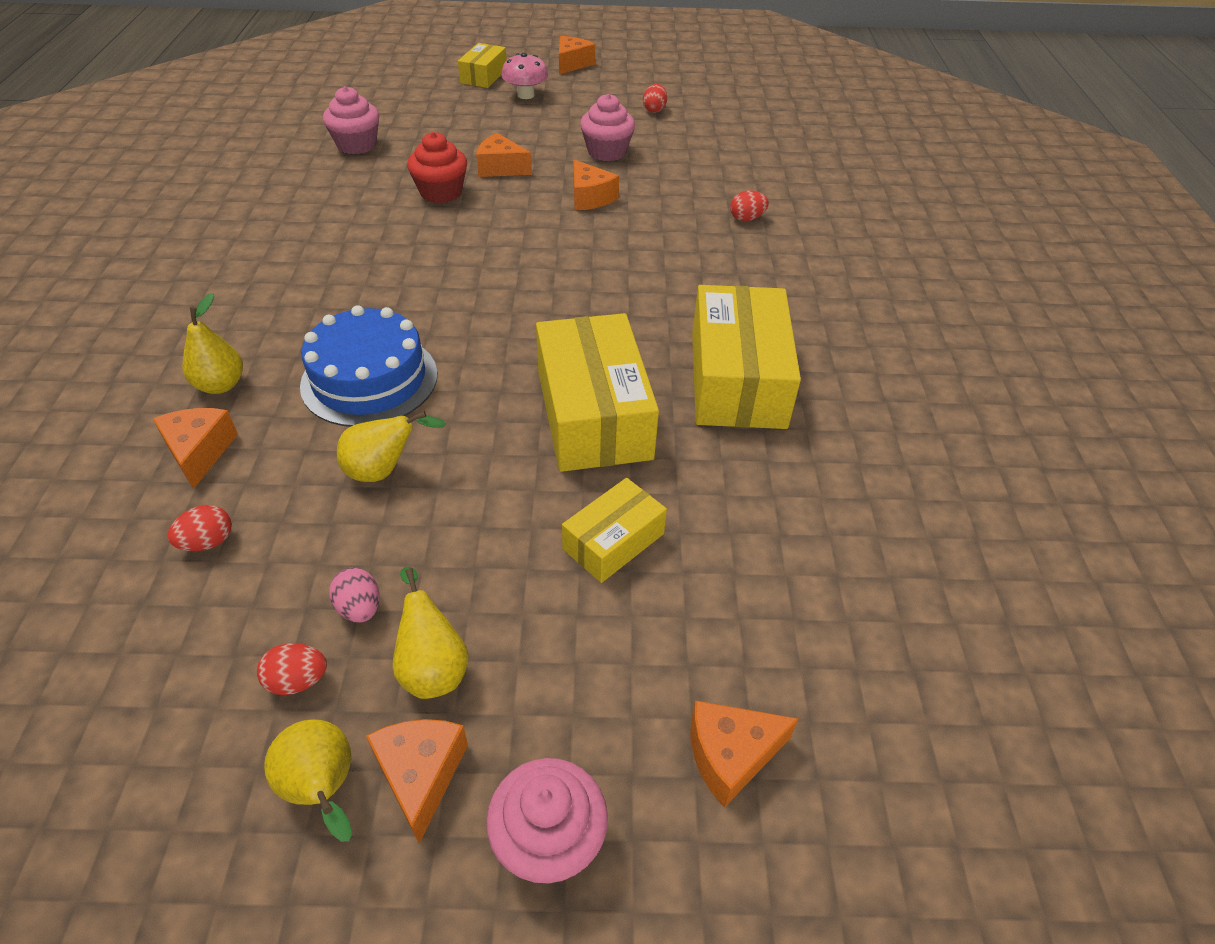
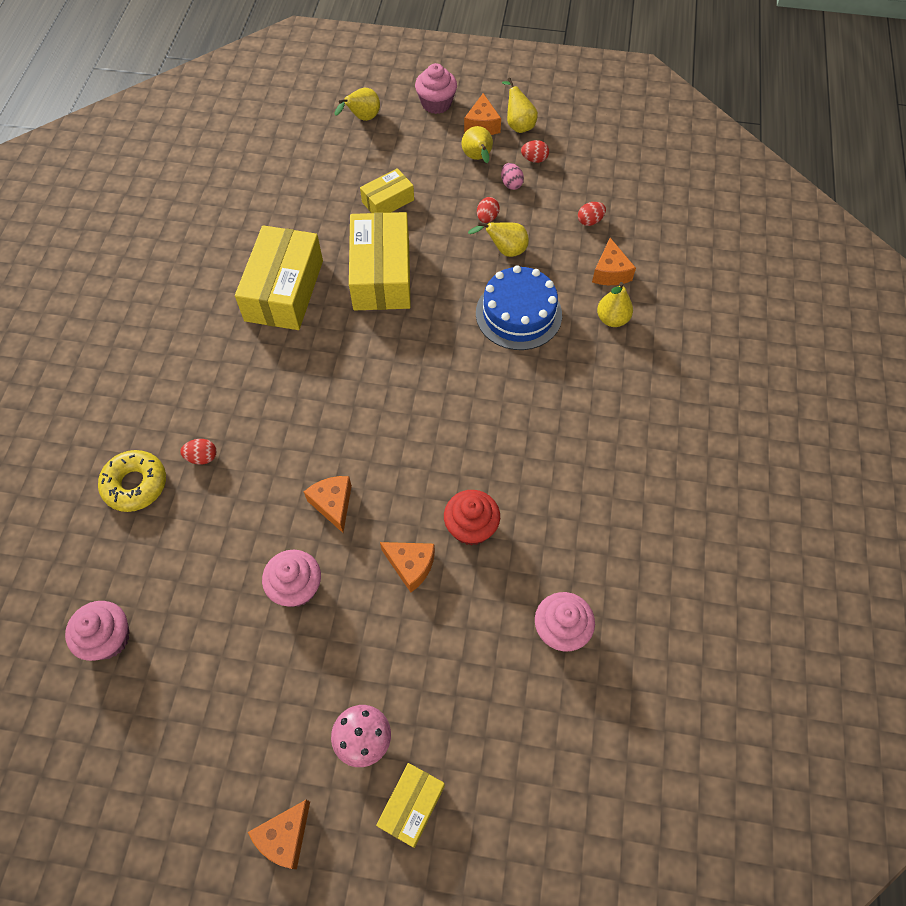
camera: 170 degrees left, 15 degrees up
red egg [643,84,667,113] -> red egg moved to [477,197,500,223]
orange cheese [691,701,798,808] -> yellow pear [334,88,380,121]
none -> pink cupcake [65,601,129,661]
none -> yellow donut [98,450,166,512]

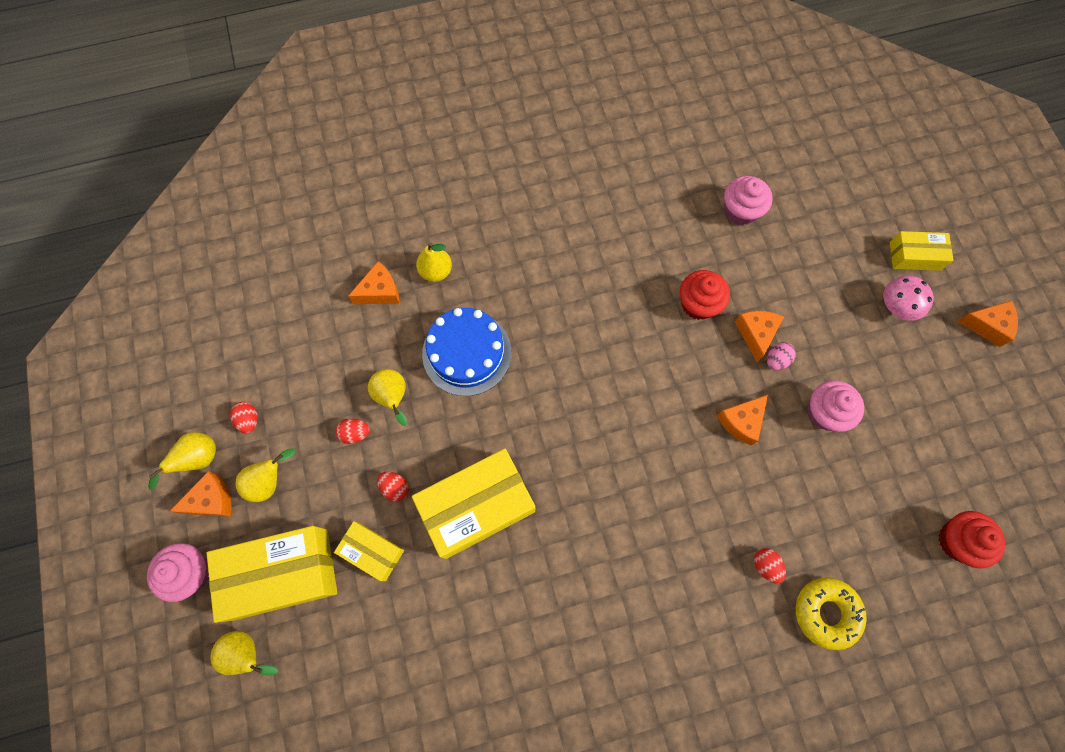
camera: 115 degrees left, 10 degrees up
pink cupcake [65,601,129,661] -> red cupcake [939,511,1005,568]
yellow box [235,225,323,330] -> yellow box moved to [207,526,337,623]
pink egg [501,163,524,190] -> pink egg moved to [767,342,796,370]
red egg [578,202,606,226] -> red egg moved to [377,472,409,502]

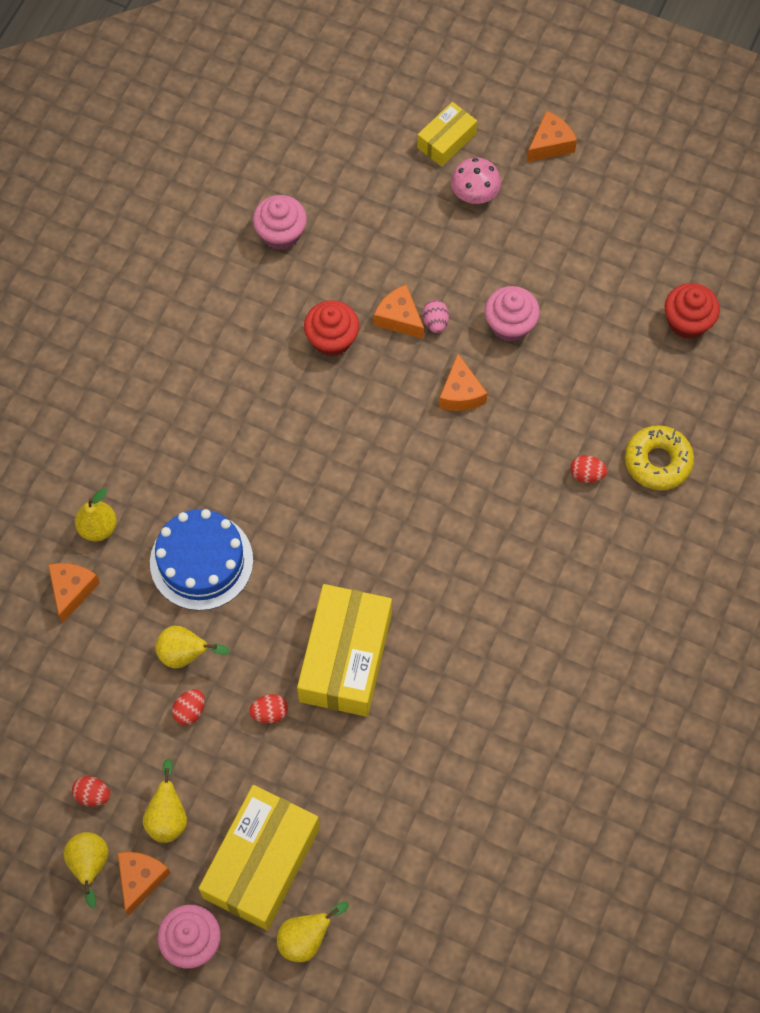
camera: 50 degrees left, 5 degrees down
yellow box [334,521,404,581] -> none

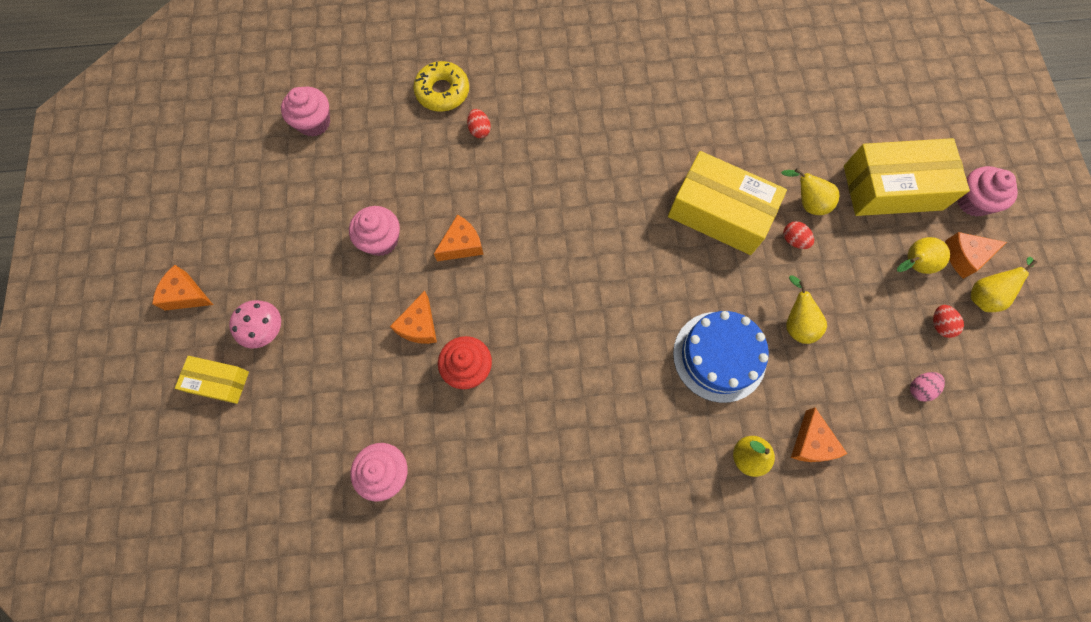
camera: 120 degrees left, 5 degrees up
orange cheese [48,563,100,623] -> orange cheese turned 75 degrees counterclockwise [791,407,847,462]
red egg [172,689,205,725] -> none
yellow pear [277,902,349,962] -> yellow pear moved to [781,168,839,215]
yellow box [297,584,392,717] -> yellow box turned 45 degrees clockwise [668,151,787,255]
pink egg [422,300,449,333] -> pink egg moved to [910,372,945,402]
red cupcake [665,283,720,339] -> pink cupcake [281,87,330,137]

